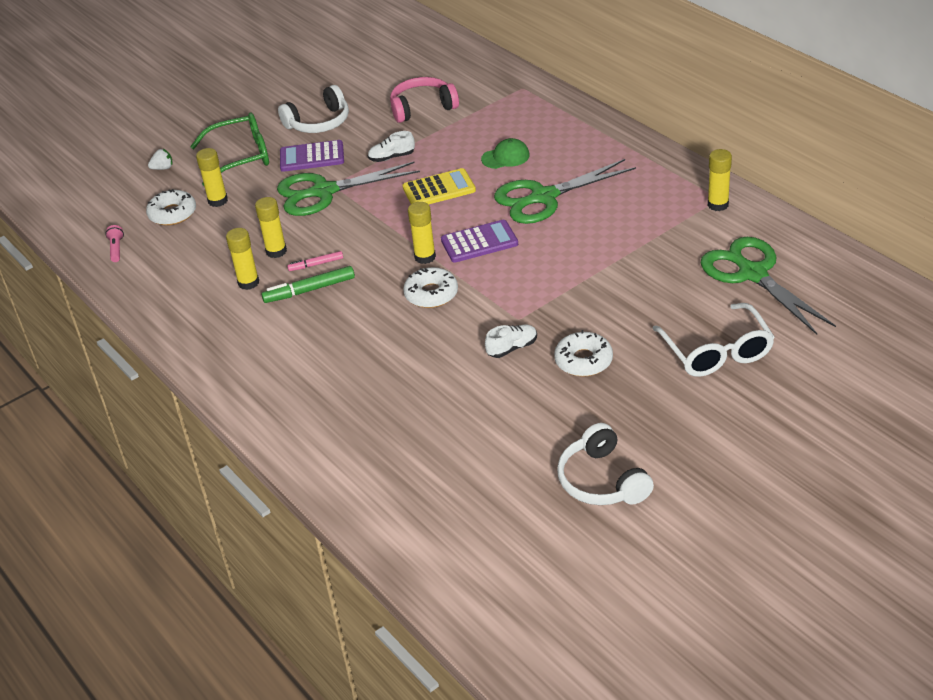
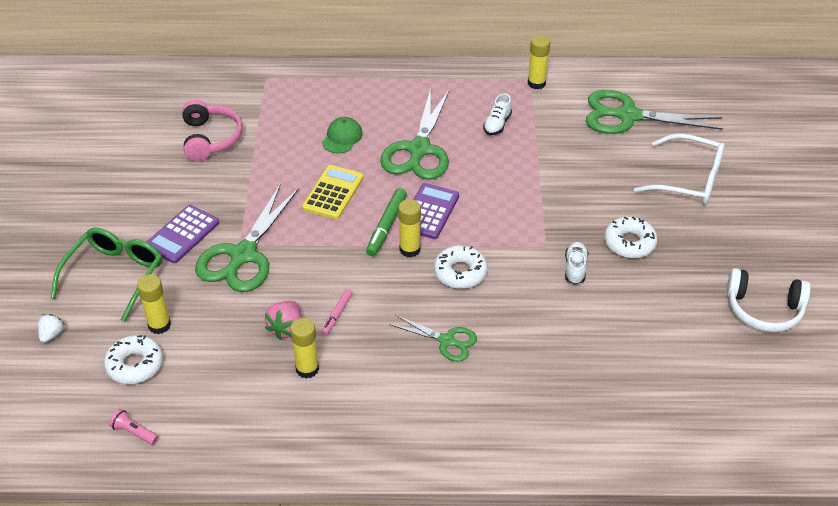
camera: 55 degrees left, 5 degrees up
yellow glue stick [255,197,287,258] -> pink strawberry [265,301,302,340]
green marker [261,266,355,303] -> green marker moved to [366,188,407,256]
white headphones [278,85,349,133] -> none
white shoe [368,131,415,162] -> white shoe moved to [483,93,512,135]
pink headphones [390,77,459,123] -> pink headphones turned 150 degrees clockwise [182,100,243,161]
none -> green scissors [389,315,477,361]

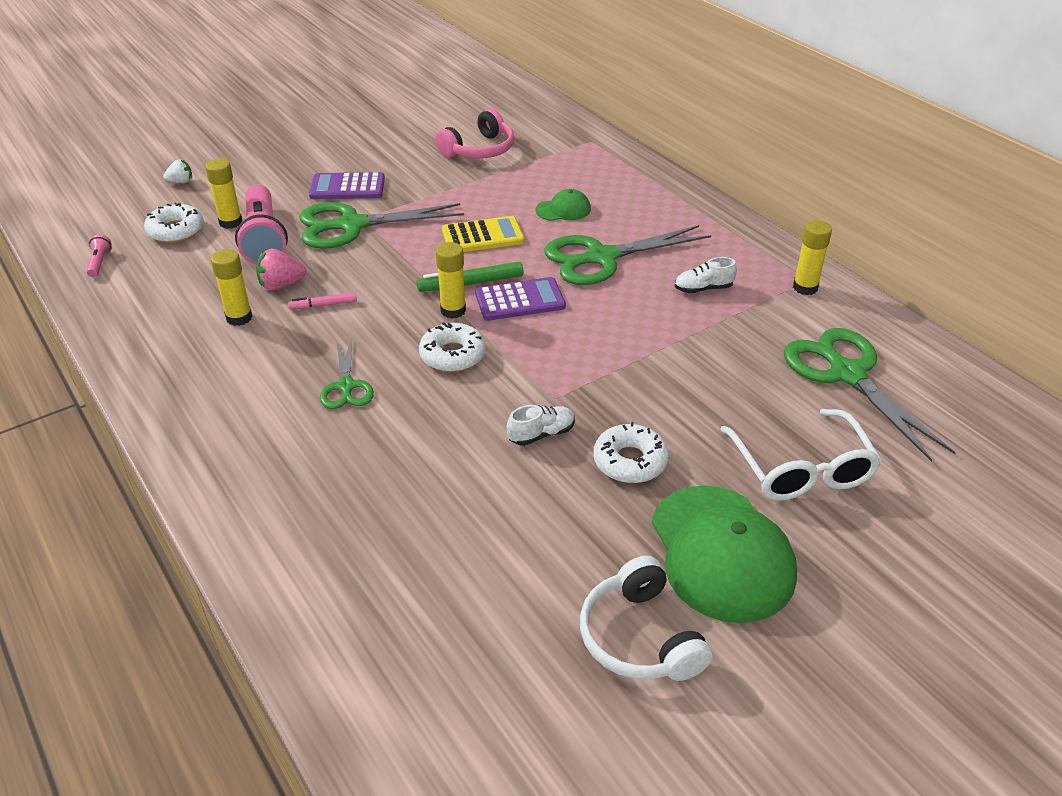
camera: 55 degrees right, 5 degrees down
green glasses [51,227,162,322] -> none
none -> pink flashlight [235,184,288,265]
none -> green cap [651,485,797,623]

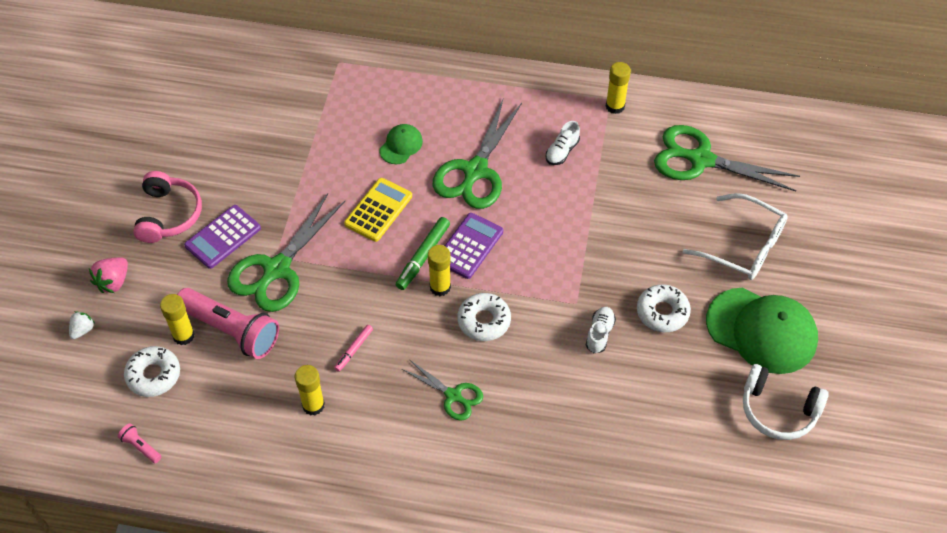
camera: 45 degrees left, 15 degrees up
pink strawberry [256,249,306,290] -> pink strawberry moved to [89,257,128,293]
pink headphones [435,109,514,159] -> pink headphones moved to [133,171,202,243]

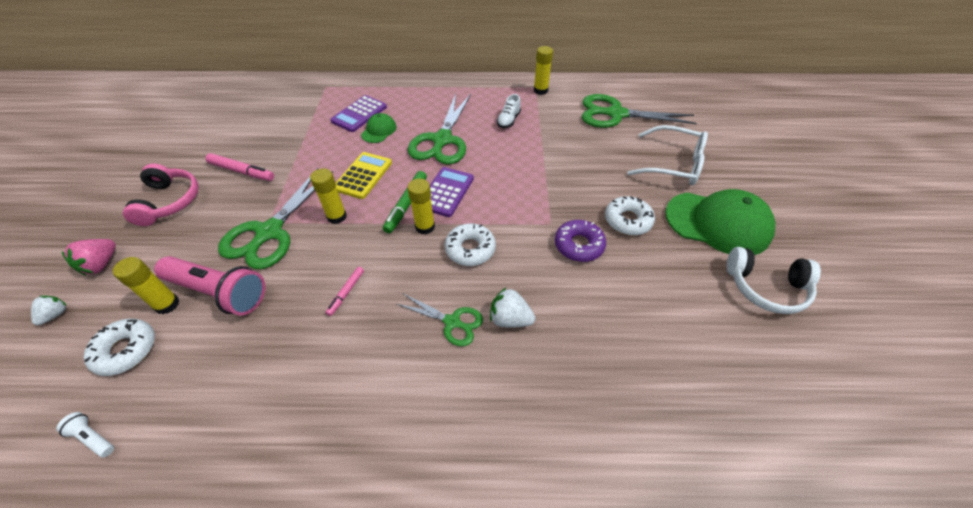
camera: 10 degrees left, 5 degrees down
pink flashlight [118,423,161,463] -> white flashlight [56,412,114,458]
purple calculator [184,205,261,269] -> purple calculator moved to [330,95,387,132]
yellow glue stick [295,365,325,416] -> yellow glue stick moved to [310,168,347,224]
white shoe [586,307,616,353] -> purple donut [555,220,606,262]
none -> pink marker [205,153,274,181]
none -> white strawberry [490,287,535,327]

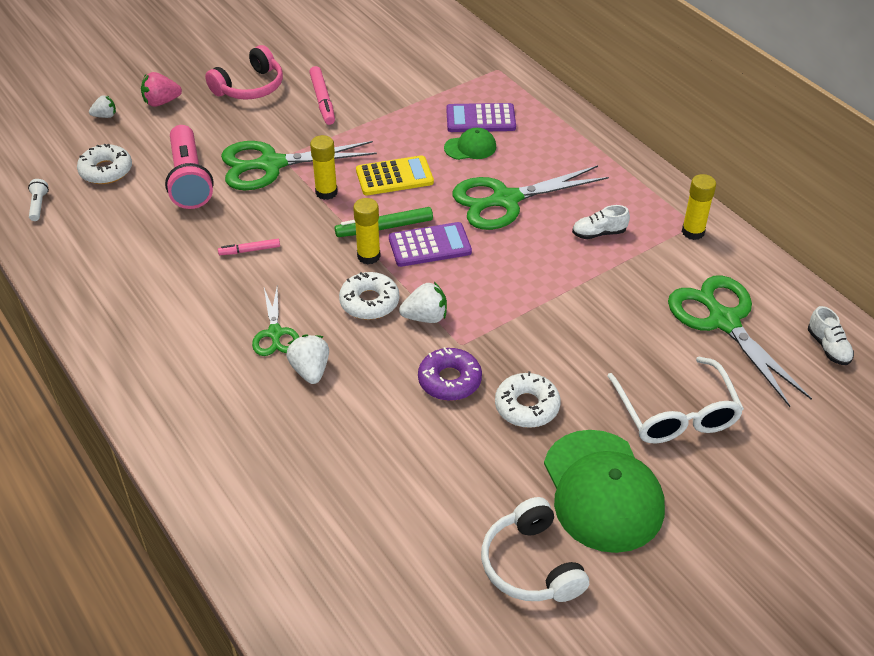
camera: 55 degrees right, 5 degrees down
yellow glue stick [113,257,179,314] -> none
none -> white strawberry [399,282,447,323]
none -> white shoe [808,306,854,365]

